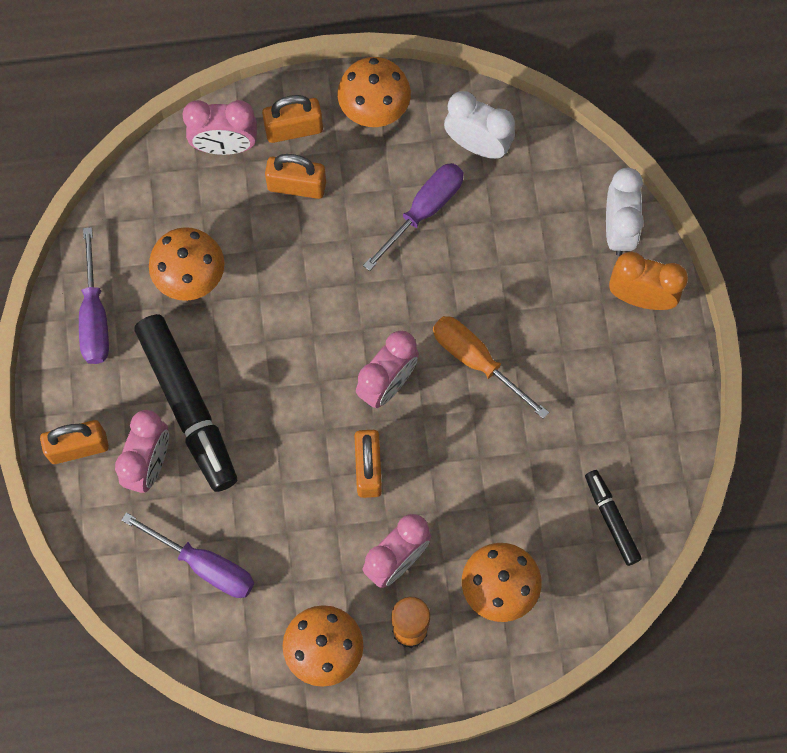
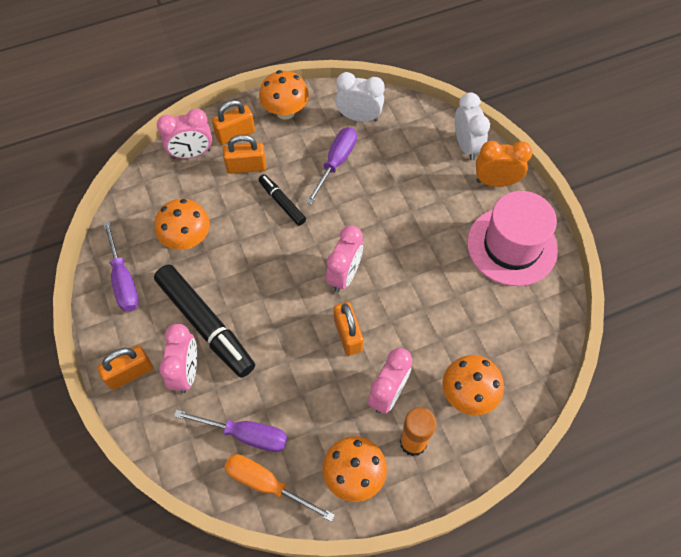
camera: 15 degrees left, 10 degrees down
orange screwdriver [433,316,549,419] -> orange screwdriver moved to [224,454,335,522]
black marker [585,470,642,566] -> black marker moved to [258,174,306,226]
none -> pink hat [467,191,558,286]

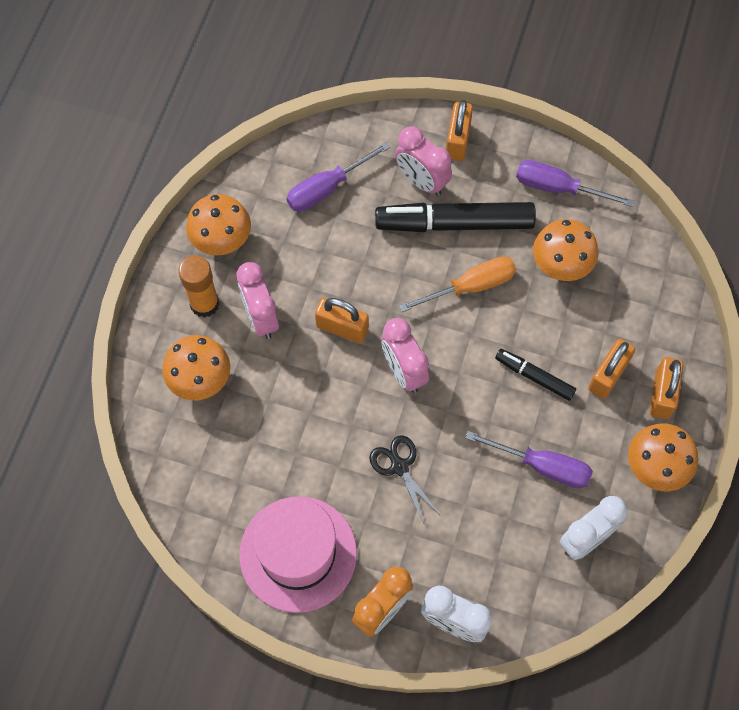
camera: 130 degrees right, 5 degrees up
pink clock [157,109,212,159] -> none
orange screwdriver [224,454,335,522] -> orange screwdriver moved to [399,256,516,312]
black marker [258,174,306,226] -> black marker turned 150 degrees counterclockwise [495,349,576,401]
purple screwdriver [306,127,357,205] -> purple screwdriver turned 45 degrees counterclockwise [465,431,593,488]
none -> black scissors [369,435,440,523]

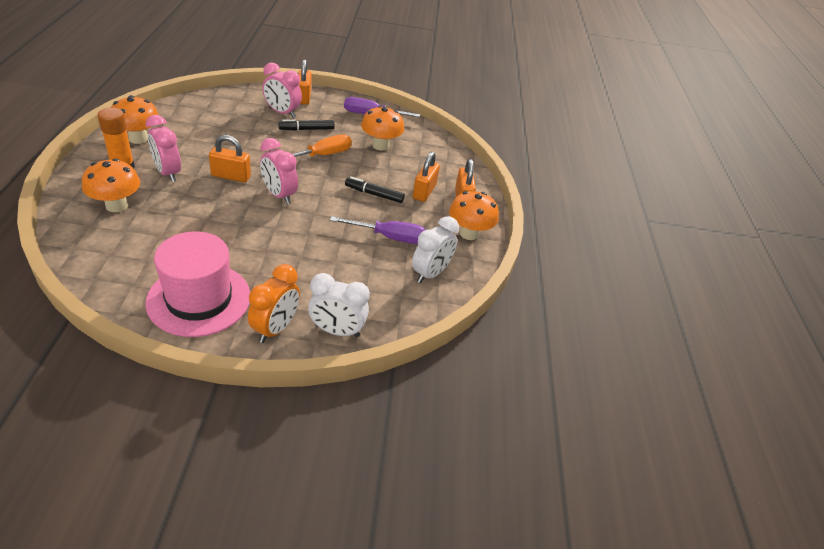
camera: 20 degrees left, 25 degrees down
purple screwdriver [287,142,390,212] -> none
black scissors [369,435,440,523] -> none
black marker [375,202,536,232] -> black marker [278,119,335,131], size x0.52

